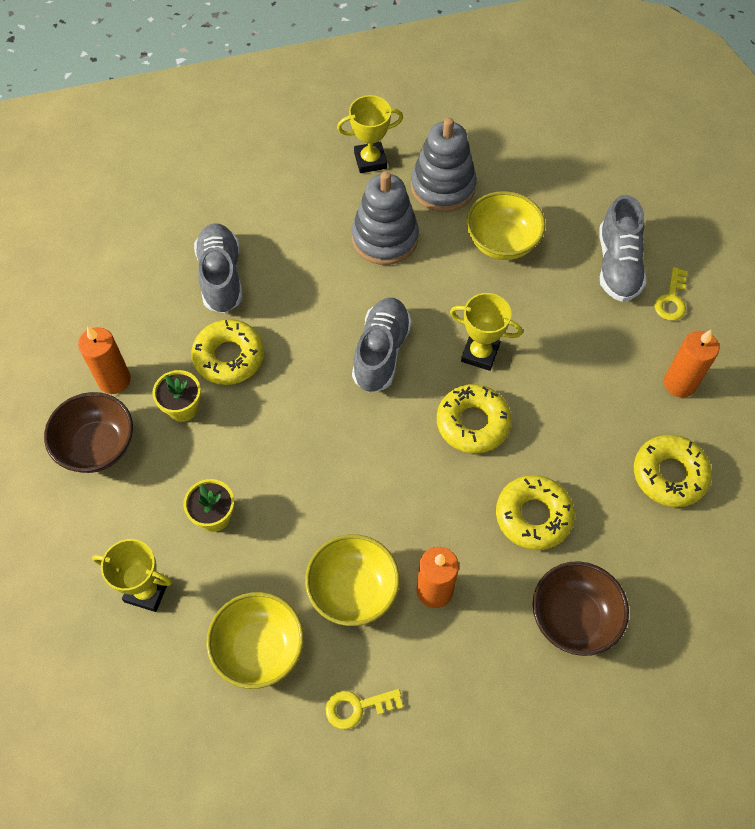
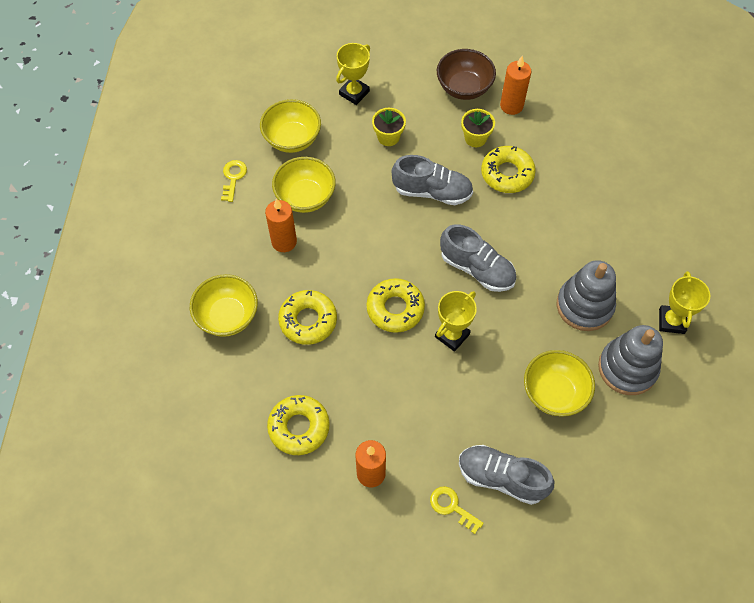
camera: 110 degrees right, 0 degrees up
grey shoe [194,223,242,313] -> grey shoe moved to [392,155,473,205]
brown bowl [533,561,629,656] -> yellow bowl [190,274,258,337]

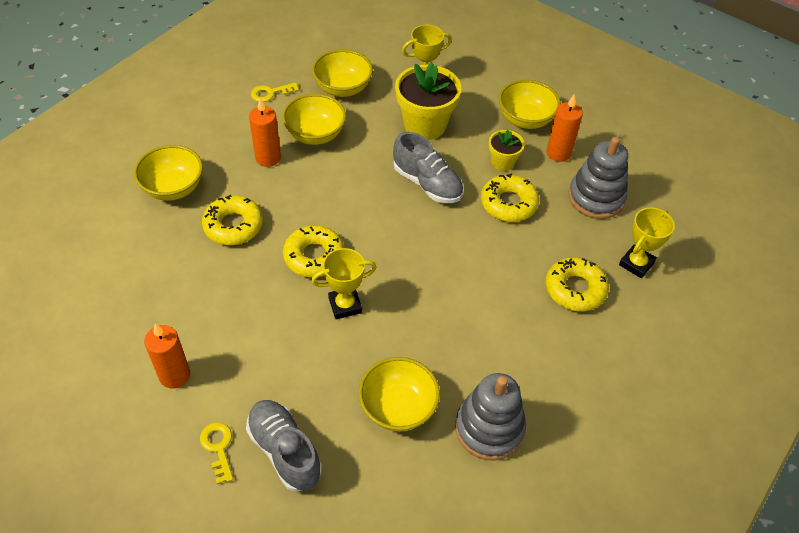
camera: 30 degrees right, 10 degrees down
yellow key [221,160,247,202] -> yellow key turned 150 degrees counterclockwise [251,82,299,102]
yellow donut [267,395,330,455] -> yellow donut moved to [546,257,609,312]
yellow flower pot [372,108,406,146] -> yellow flower pot [395,62,461,140], size x1.87
brown bowl [437,49,496,100] -> yellow bowl [499,80,561,129]
grey shoe [440,224,516,292] -> none
grey stacking toy [557,260,616,331] -> grey stacking toy moved to [568,137,628,219]
yellow trophy [659,271,710,334] -> yellow trophy moved to [619,207,675,278]

